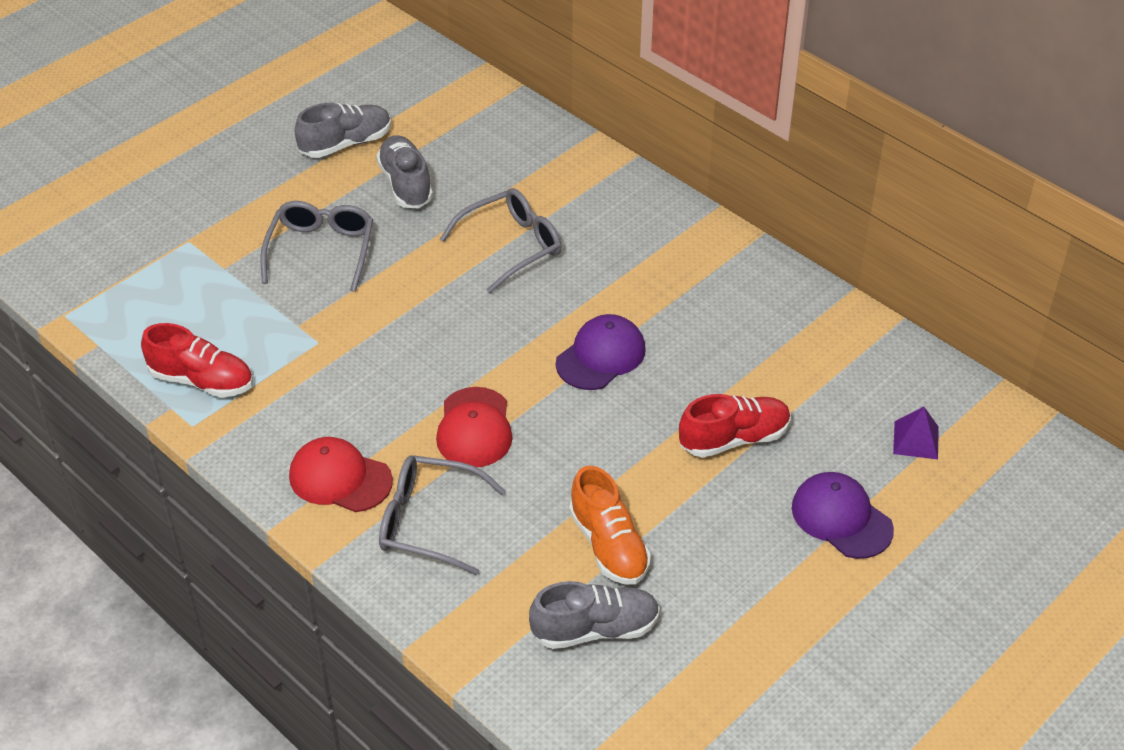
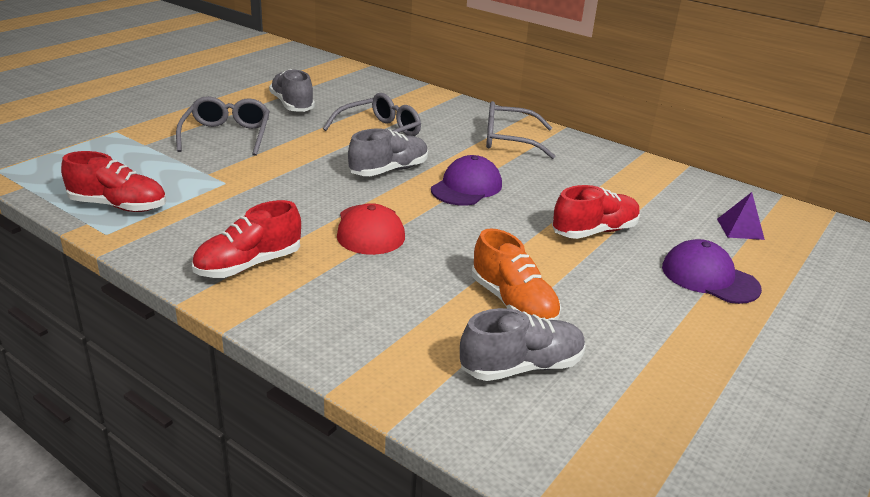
camera: 10 degrees left, 15 degrees down
red cap [289,437,393,512] -> red shoe [192,200,301,278]
grey shoe [295,103,391,158] -> grey shoe moved to [348,128,428,176]
grey glasses [379,455,505,575] -> grey glasses moved to [486,101,555,159]

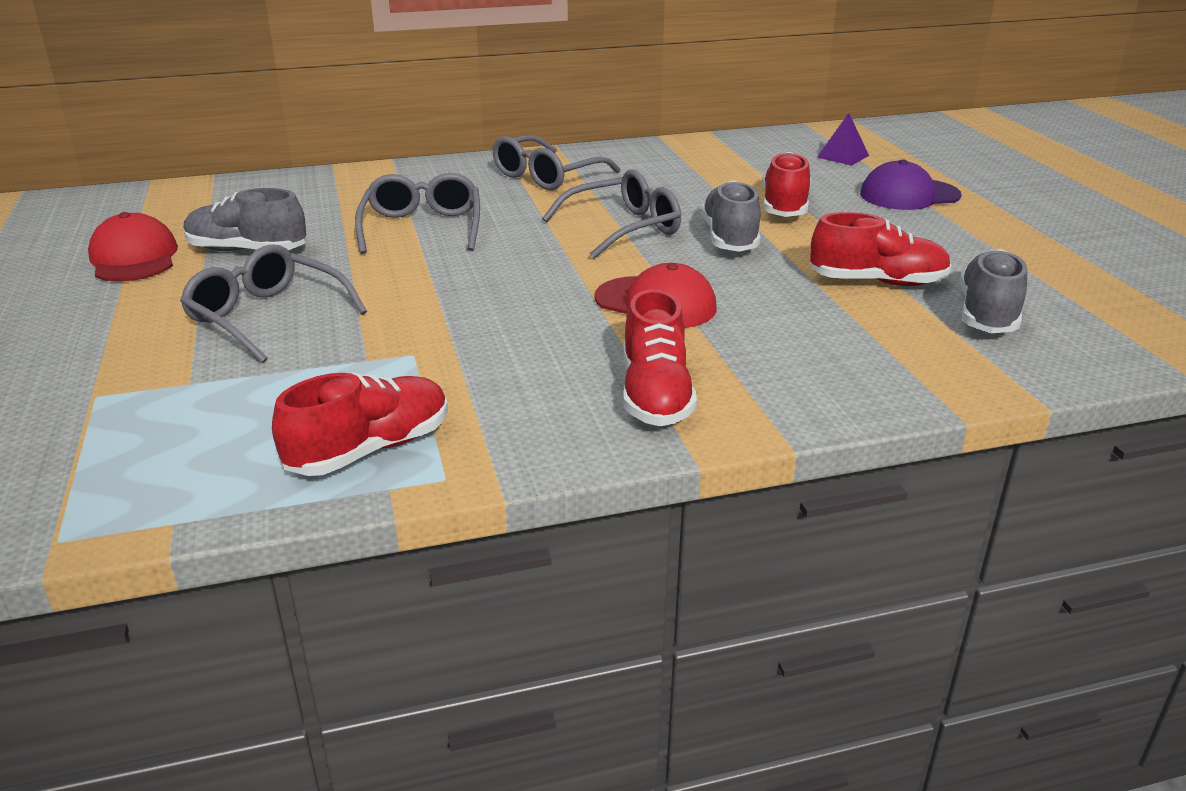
camera: 50 degrees left, 0 degrees up
grey shoe [348,128,428,176] -> grey shoe moved to [701,180,761,252]
purple cap [431,155,502,206] -> grey glasses [542,169,681,259]
orange shoe [472,228,561,320] -> red shoe [810,212,952,286]
none -> red cap [88,212,178,281]

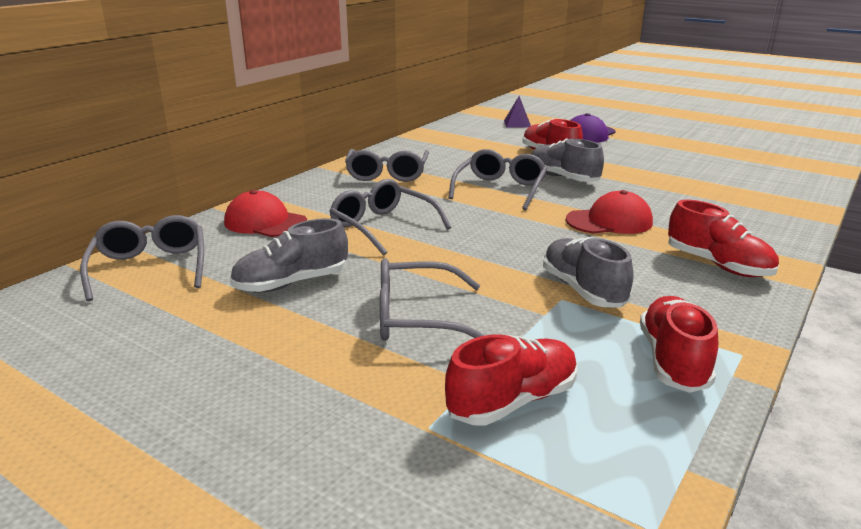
camera: 40 degrees left, 5 degrees down
red cap [88,212,178,281] -> red cap moved to [224,190,307,237]
red shoe [810,212,952,286] -> red shoe moved to [445,334,577,425]
grey shoe [959,249,1027,333] -> grey shoe moved to [543,237,633,308]
none -> grey glasses [80,215,204,302]

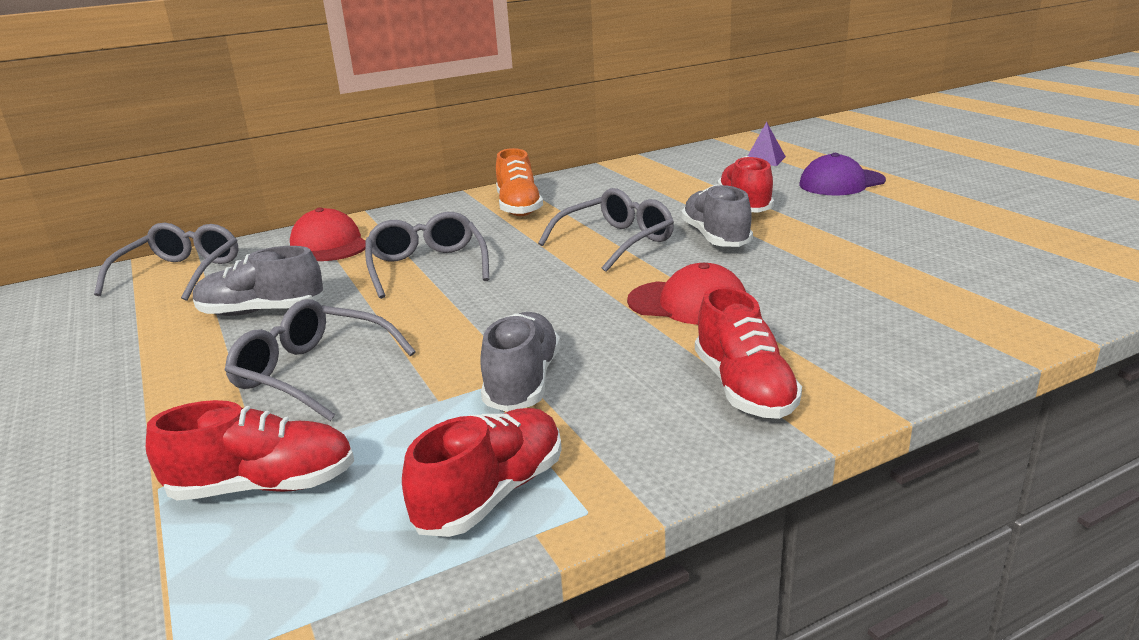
camera: 30 degrees right, 0 degrees up
grey glasses [345,149,429,182] -> orange shoe [496,148,543,216]

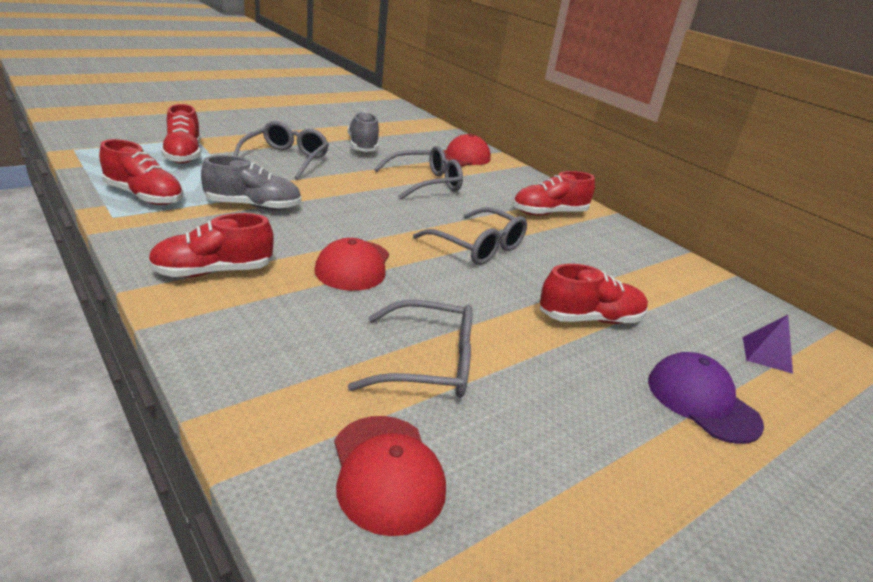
camera: 75 degrees right, 5 degrees up
grey glasses [94,223,239,301] -> grey glasses moved to [348,300,473,397]
orange shoe [496,148,543,216] -> red shoe [513,171,595,216]
grey shoe [681,184,753,247] -> none
none -> red cap [334,416,446,536]

